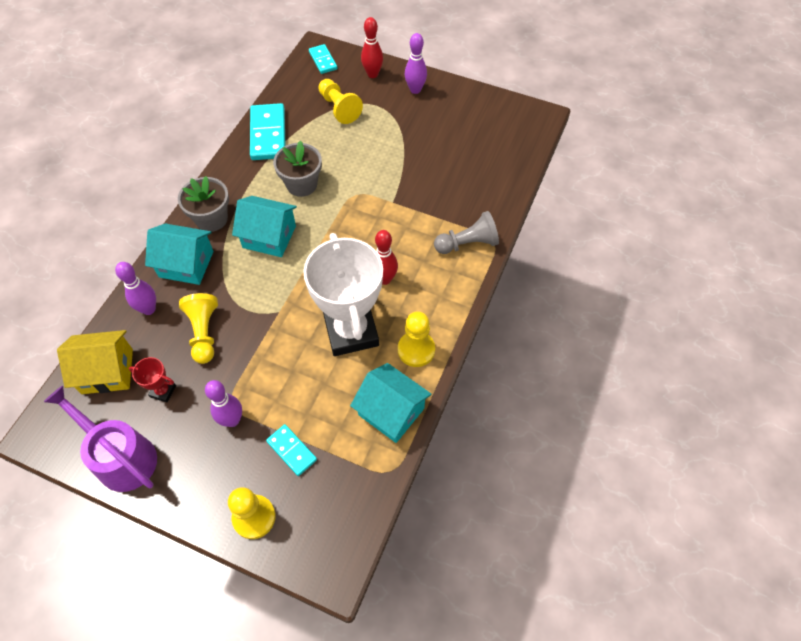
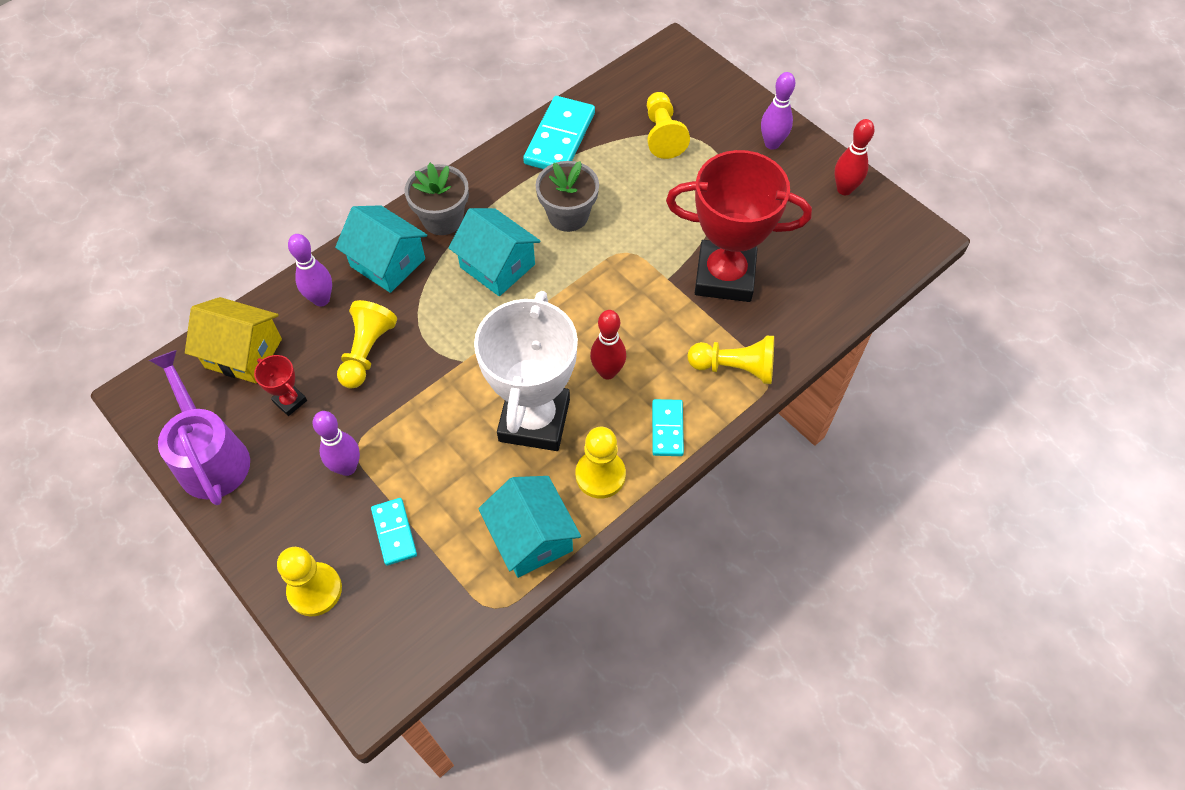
camera: 25 degrees right, 0 degrees up
turquoise domino [309,44,337,74] -> turquoise domino moved to [652,399,684,456]
red bowling pin [361,17,383,78] -> red bowling pin moved to [835,119,874,195]
grey pawn [434,211,499,254] -> yellow pawn [687,336,774,384]
none -> red trophy [666,150,812,302]

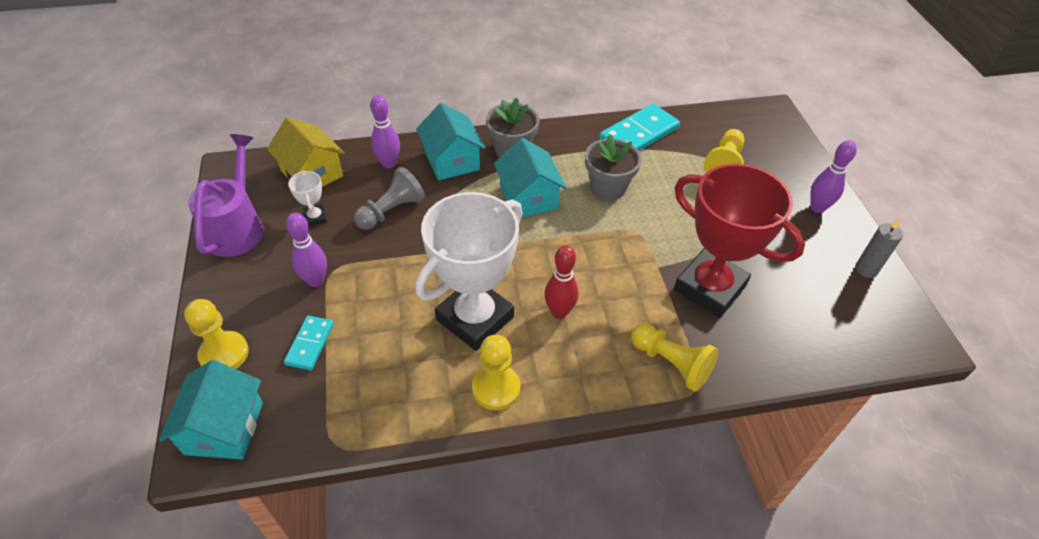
camera: 30 degrees right, 10 degrees down
red trophy [254,355,307,416] -> white trophy [288,171,327,226]
yellow pawn [337,300,397,389] -> grey pawn [354,167,425,230]
turquoise house [478,476,581,578] -> turquoise house moved to [159,360,263,460]
turquoise domino [652,399,684,456] -> none
red bowling pin [835,119,874,195] -> grey candle [855,218,903,278]

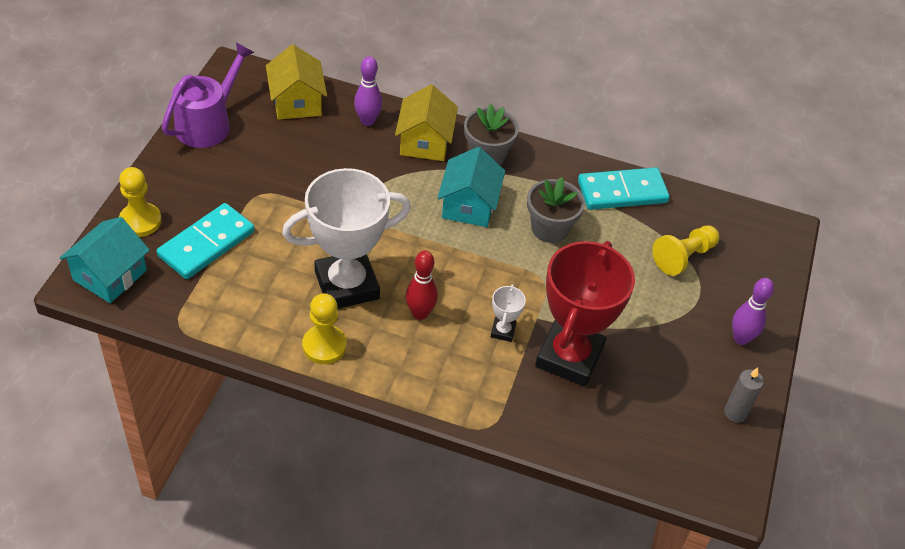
camera: 25 degrees right, 0 degrees up
turquoise domino [284,316,334,370] -> turquoise domino [157,203,255,279], size x1.76
purple bowling pin [286,213,327,287] -> none
white trophy [288,171,327,226] -> white trophy moved to [491,284,526,342]
grey pawn [354,167,425,230] -> none
turquoise house [416,103,486,180] -> yellow house [395,84,458,161]
yellow pawn [631,323,719,392] -> none
red trophy [674,164,805,318] -> red trophy turned 45 degrees clockwise [535,241,635,387]

